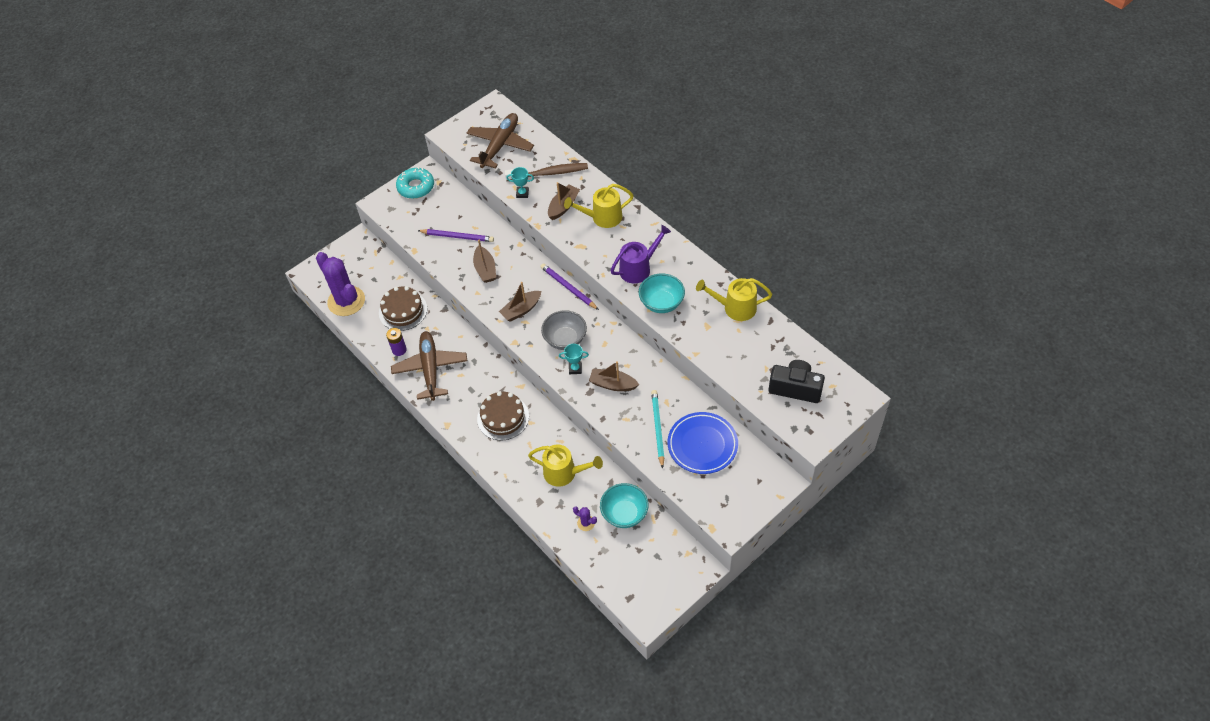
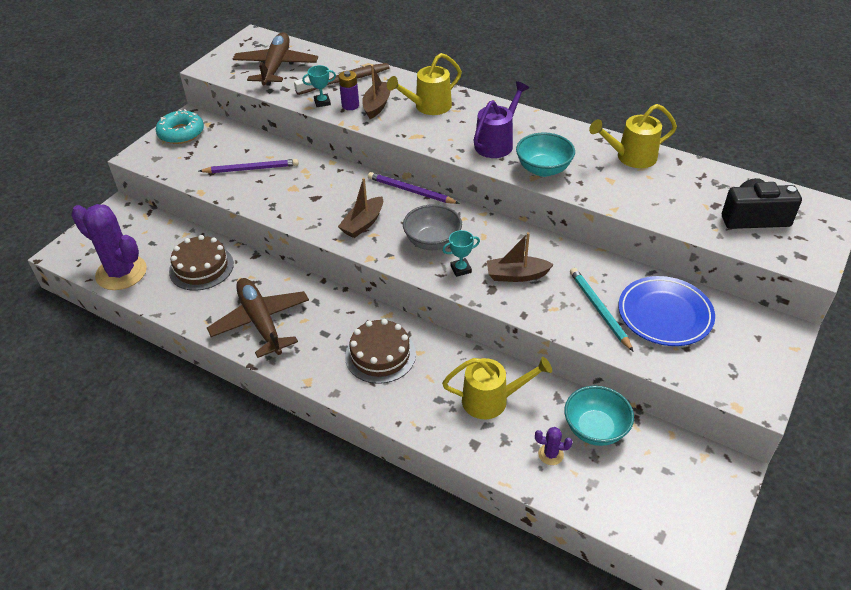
camera: 20 degrees left, 10 degrees down
purple battery [386,328,407,356] -> purple battery moved to [339,71,359,110]
brown boat [473,239,496,283] -> none

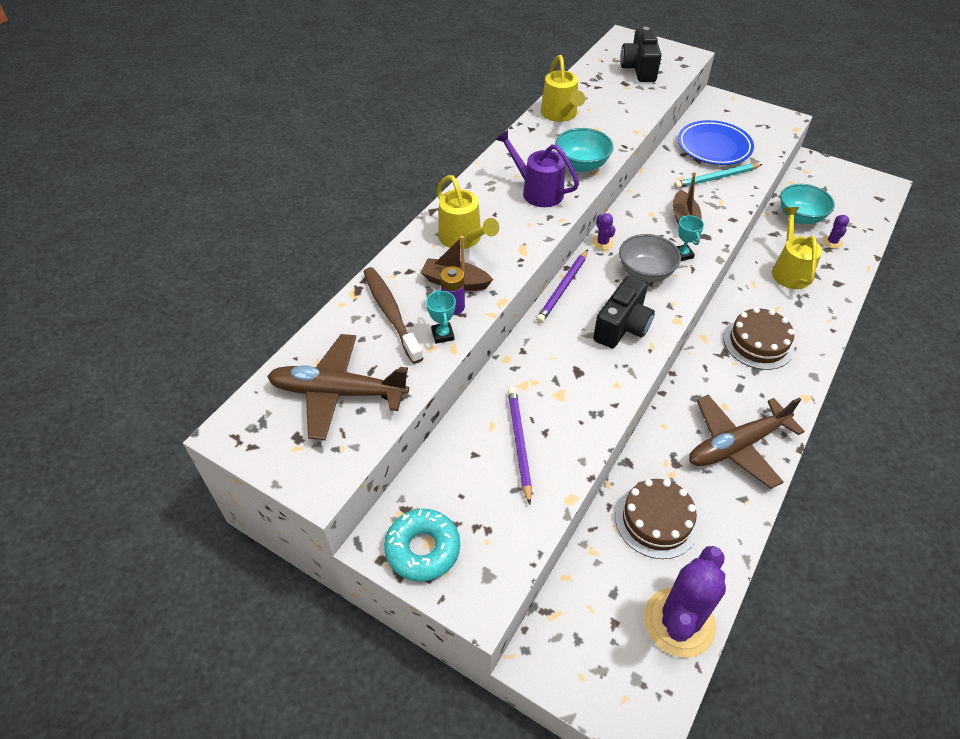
camera: 90 degrees left, 5 degrees up
brown boat [338,178,383,238] -> black camera [593,275,655,348]
none -> purple cactus [592,213,616,250]

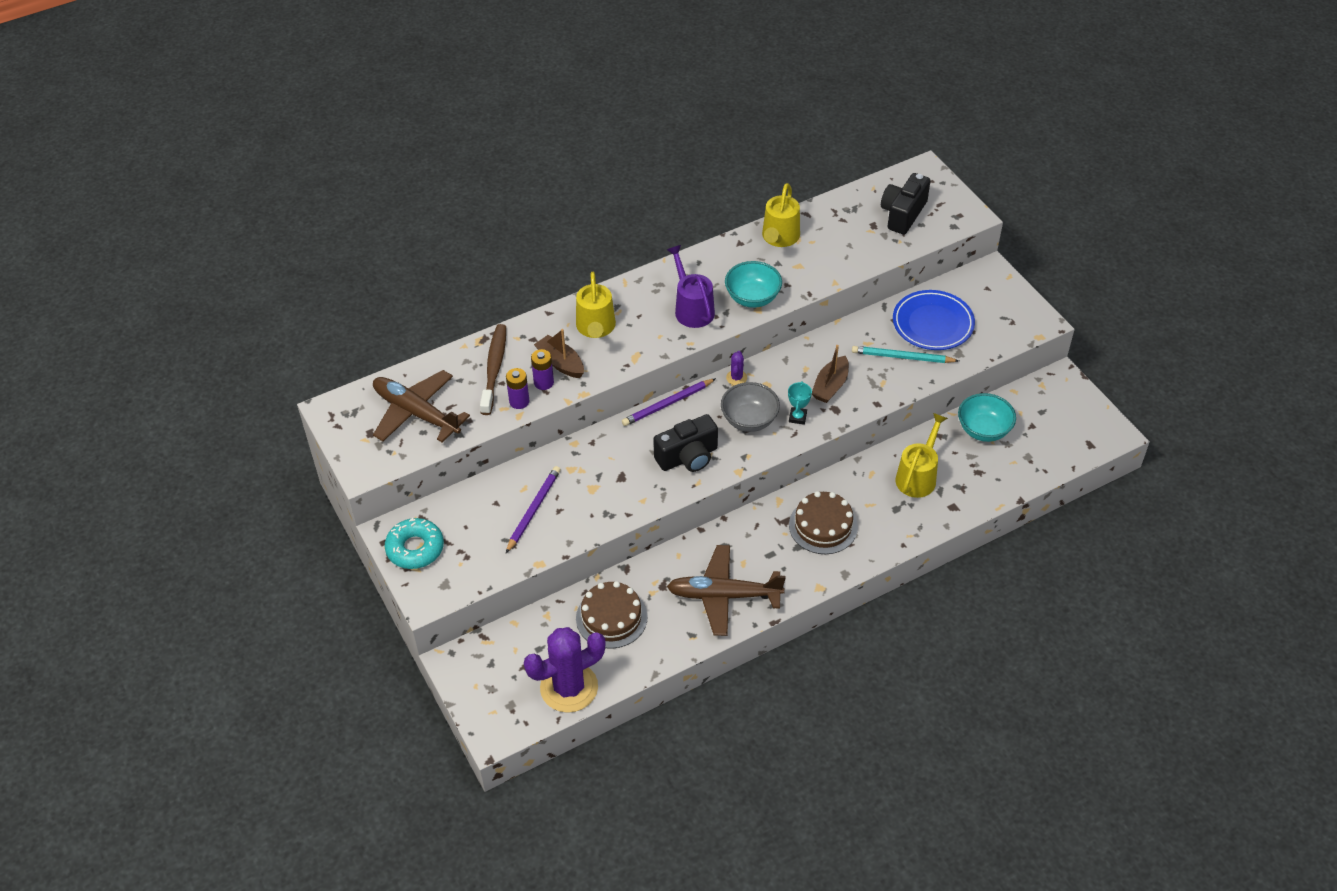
camera: 30 degrees right, 0 degrees up
turquoise trophy [426,290,456,344] -> purple battery [506,368,529,409]
purple cactus [822,215,849,249] -> none

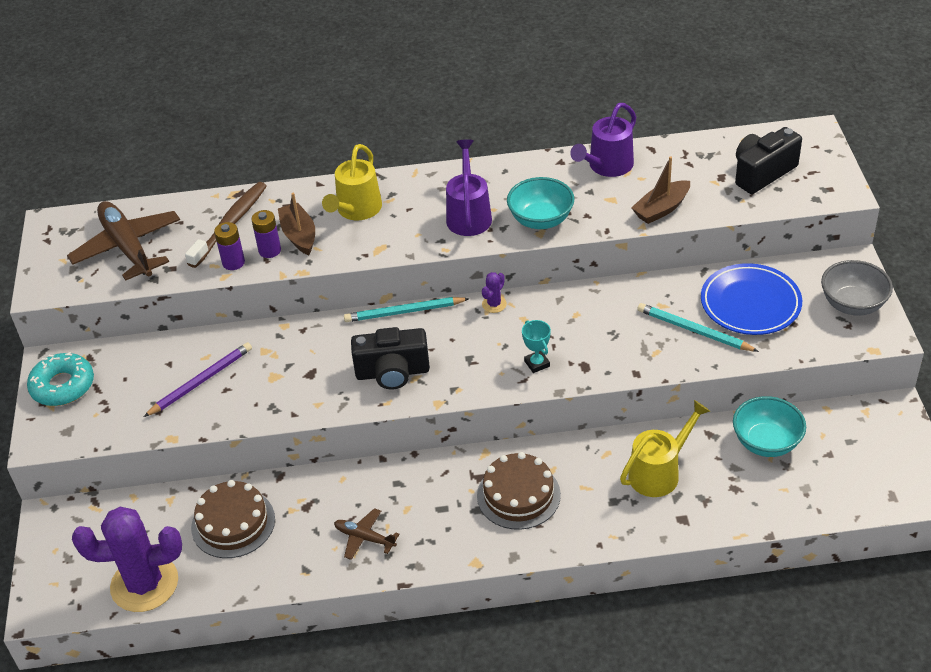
camera: 25 degrees right, 5 degrees down
purple pencil [622,378,716,426] -> turquoise pencil [344,297,470,322]
brown plane [667,545,786,636] -> brown plane [334,508,400,560], size x0.50
grey bowl [721,382,780,432] -> grey bowl moved to [821,260,893,316]
yellow watering can [762,183,800,247] -> purple watering can [570,103,636,177]
turquoise trophy [788,381,812,425] -> turquoise trophy turned 60 degrees counterclockwise [522,320,551,373]
brown boat [812,345,849,403] -> brown boat moved to [631,156,690,224]

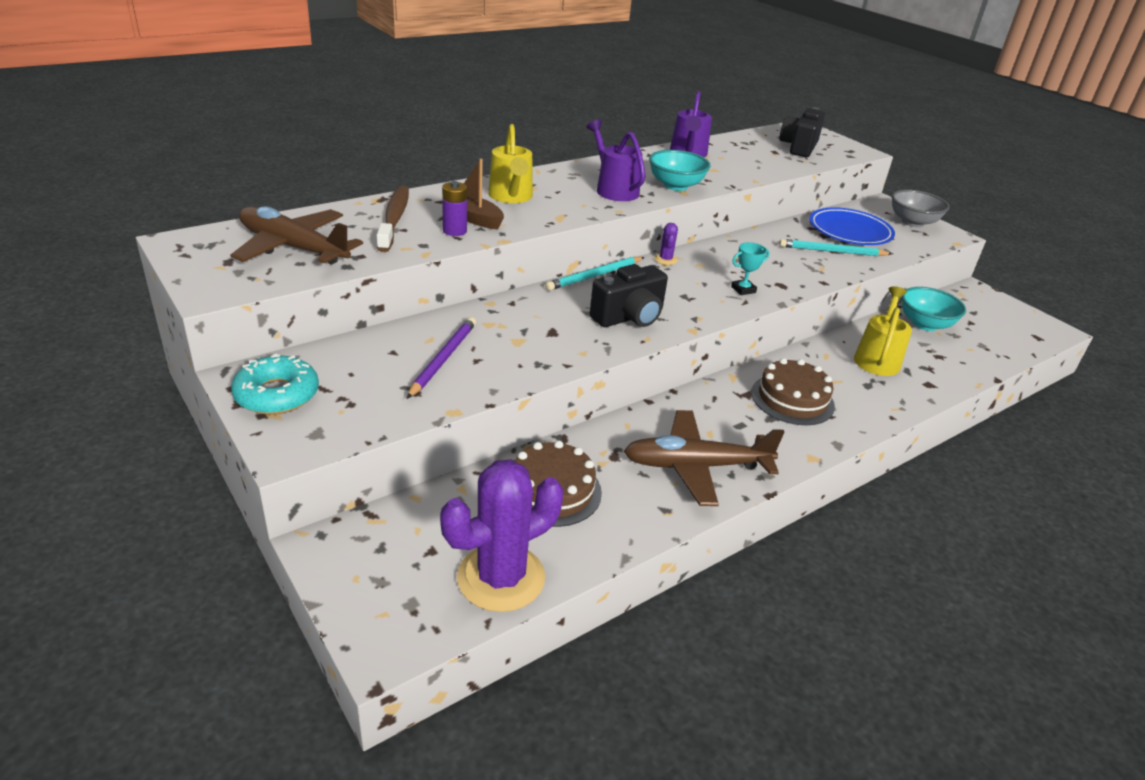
camera: 35 degrees left, 10 degrees down
purple battery [214,222,245,270] -> none
brown plane [334,508,400,560] -> brown plane [624,410,784,506], size x2.00
turquoise trophy [522,320,551,373] -> turquoise trophy turned 60 degrees counterclockwise [731,242,769,295]
brown boat [631,156,690,224] -> none

